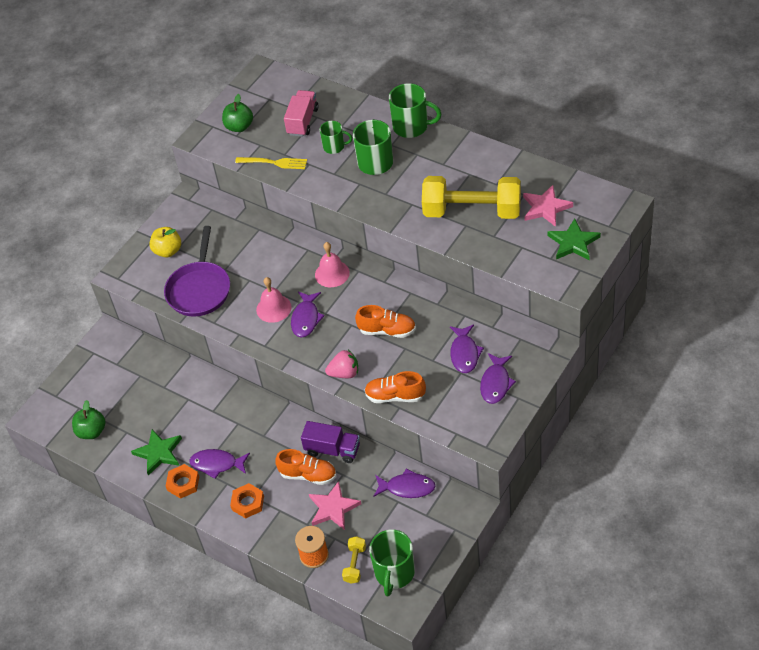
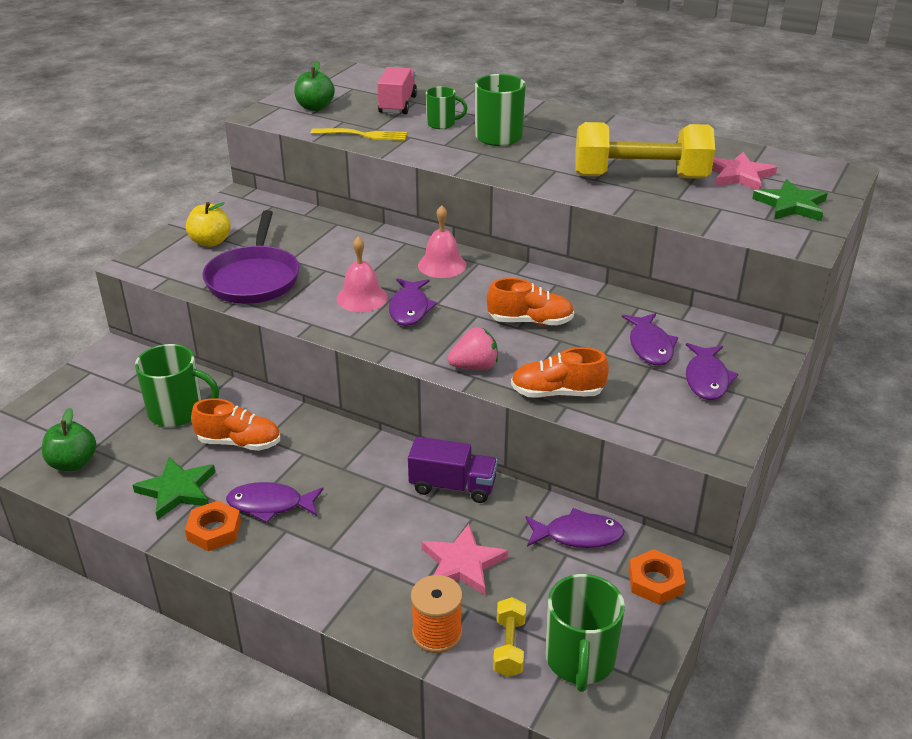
camera: 10 degrees left, 15 degrees down
orange nut [230,483,264,518] -> orange nut moved to [628,549,685,605]
orange shoe [275,449,336,485] -> orange shoe moved to [191,398,280,451]
green mug [389,83,442,138] -> green mug moved to [135,344,219,427]

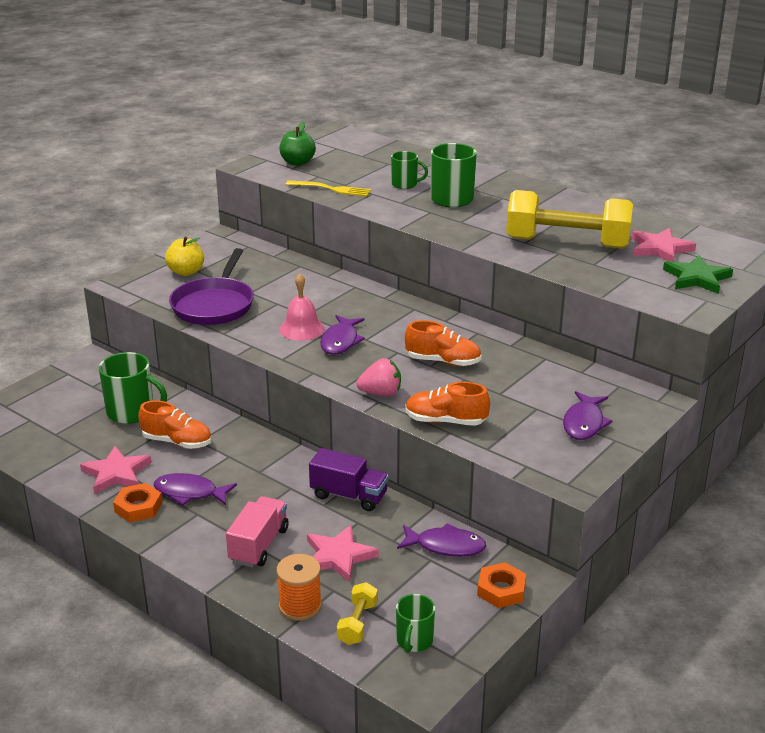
camera: 10 degrees right, 5 degrees down
green apple [42,408,96,471] -> none
green star [133,457,215,520] -> pink star [80,446,151,494]
pink truck [377,67,417,114] -> pink truck moved to [226,496,289,568]
pink bell [418,205,466,278] -> none
green mug [545,574,625,692] -> green mug [396,594,435,653], size x0.61
purple fish [622,313,678,366] -> none

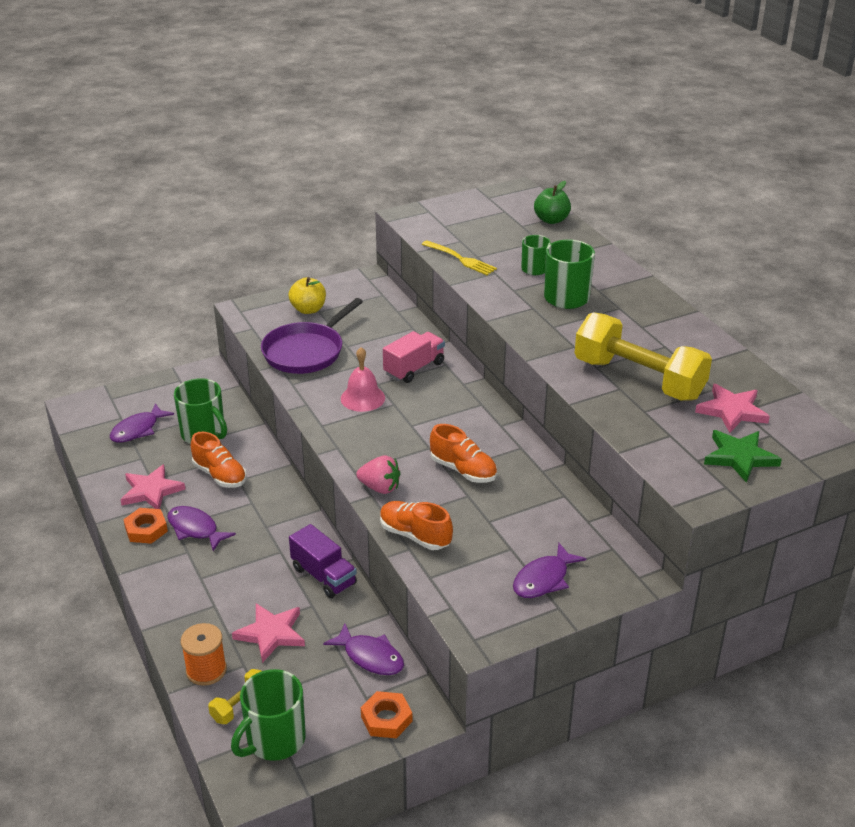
camera: 25 degrees right, 5 degrees up
pink truck [226,496,289,568] -> pink truck moved to [383,331,445,383]
green apple [279,122,316,166] -> green apple moved to [534,181,571,224]
purple fish [320,315,365,354] -> purple fish moved to [110,403,174,443]
green mug [396,594,435,653] -> green mug [231,669,306,761], size x1.64

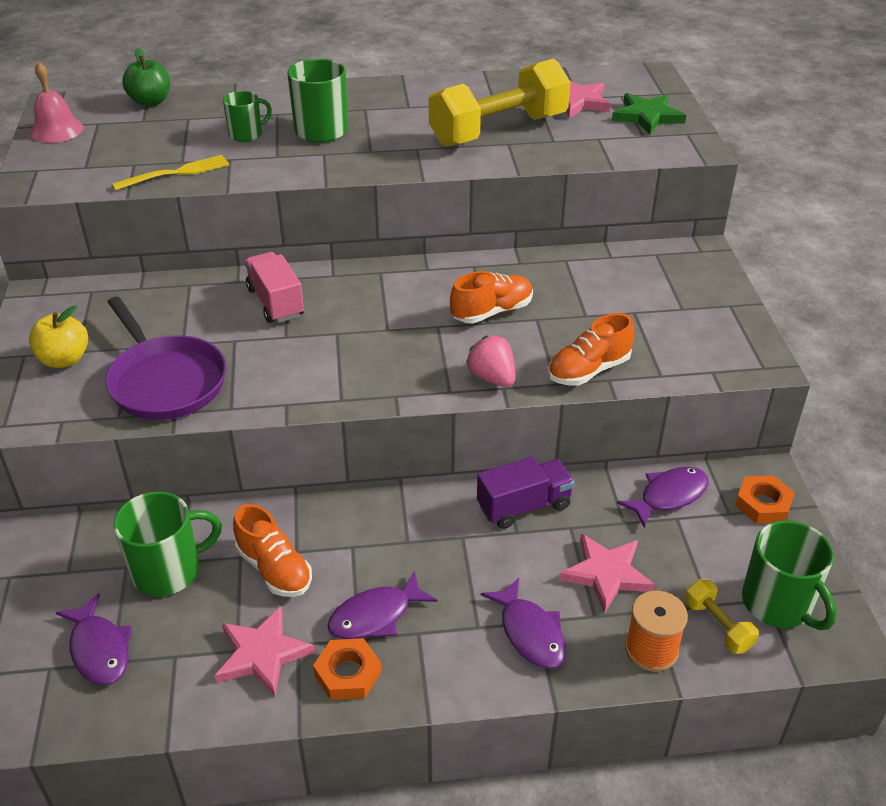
camera: 70 degrees left, 5 degrees up
orange shoe [191,432,247,488] -> orange shoe turned 75 degrees clockwise [233,504,312,597]
pink bell [341,347,385,412] -> pink bell moved to [30,62,84,143]
pink strawberry [356,455,400,494] -> pink strawberry turned 75 degrees counterclockwise [466,336,515,387]
purple fish [513,543,586,598] -> purple fish moved to [481,578,566,669]

